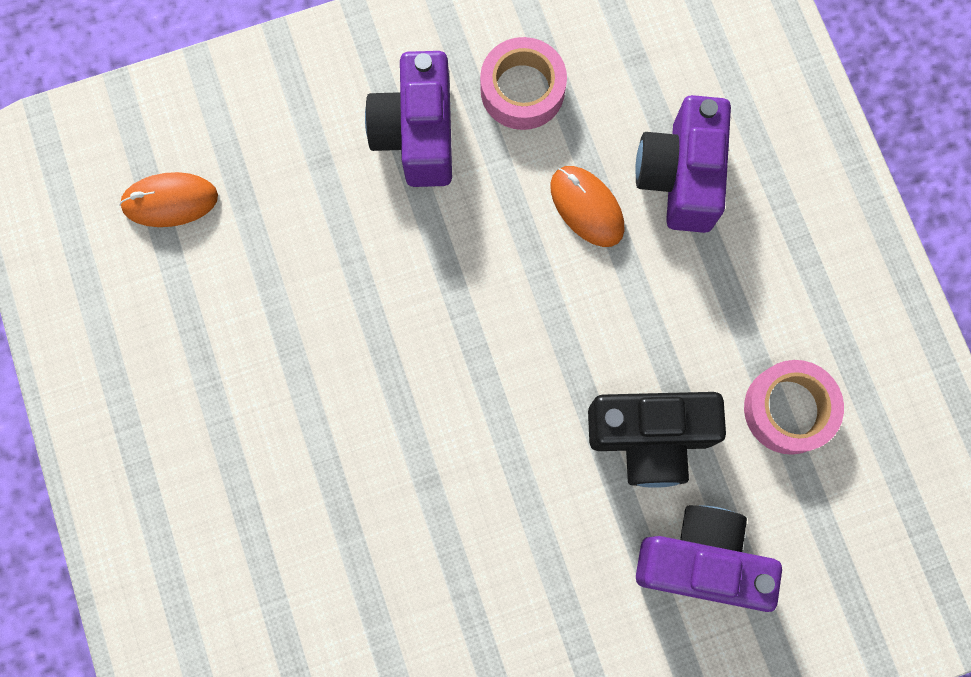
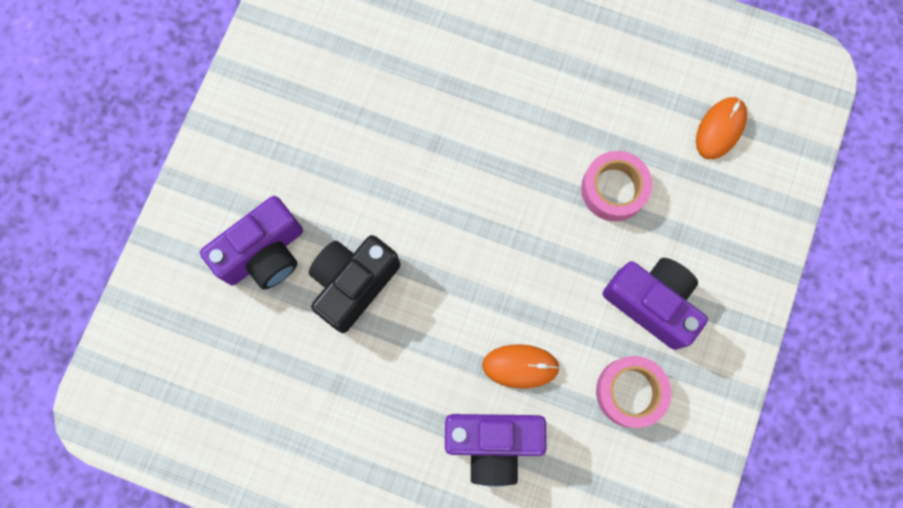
camera: 130 degrees right, 0 degrees up
purple camera [635,95,731,233] -> purple camera turned 135 degrees clockwise [445,414,547,487]
pink tape [744,360,844,455] -> pink tape moved to [581,151,652,221]

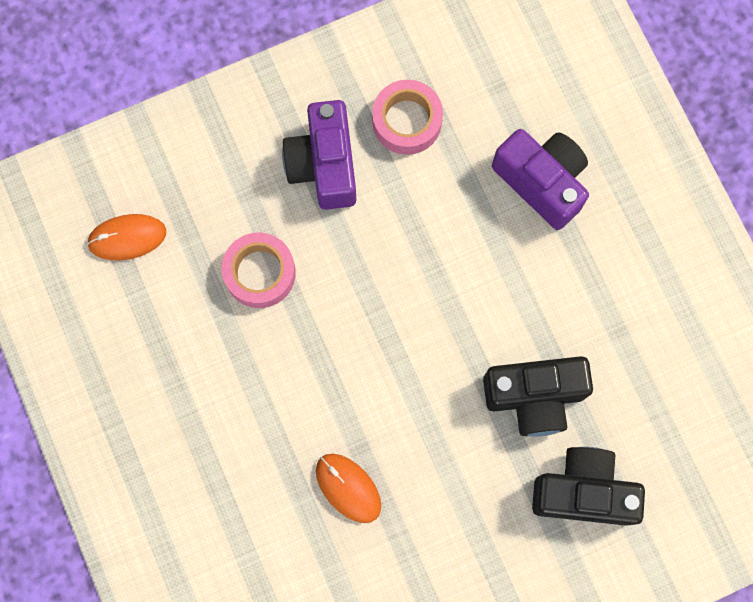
camera: 135 degrees left, 0 degrees up
purple camera [200,196,303,290] -> black camera [532,447,645,526]
orange mouse [482,344,560,389] -> orange mouse moved to [316,454,381,523]

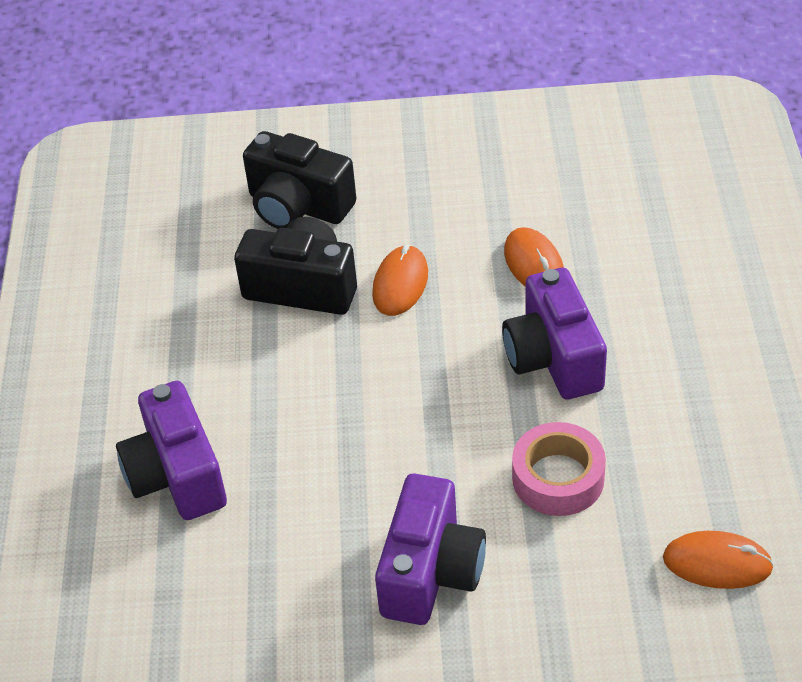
camera: 155 degrees left, 30 degrees down
pink tape [372,80,443,155] -> none
none -> orange mouse [372,245,428,316]
none -> purple camera [502,268,607,399]

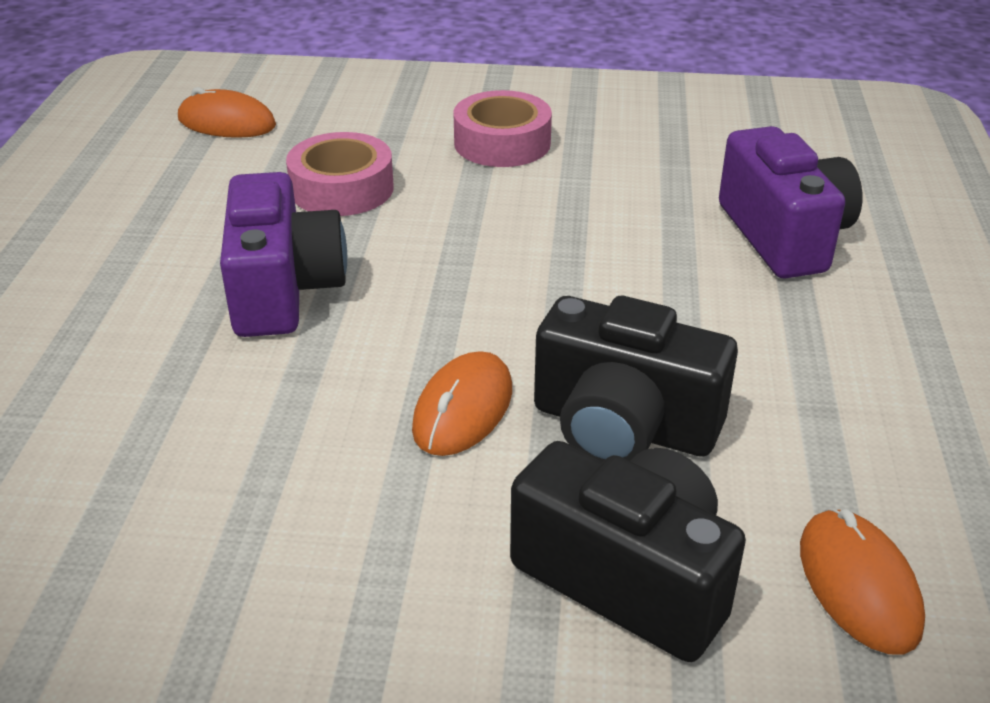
camera: 175 degrees left, 10 degrees down
purple camera [375,474,486,625] -> pink tape [453,90,552,167]
orange mouse [504,227,564,287] -> orange mouse moved to [800,508,925,654]

